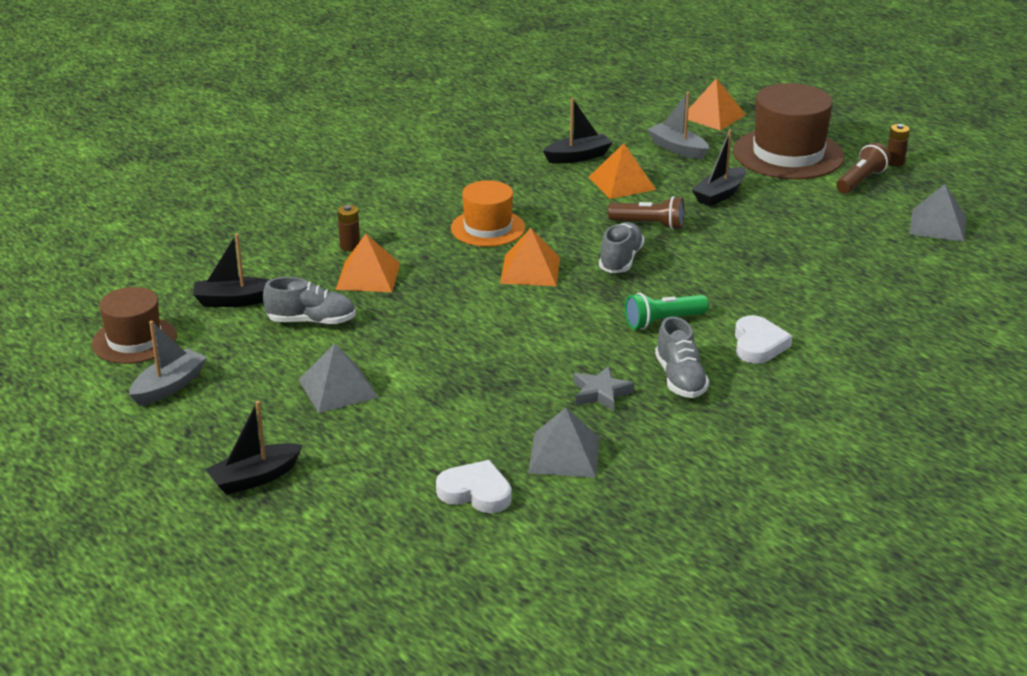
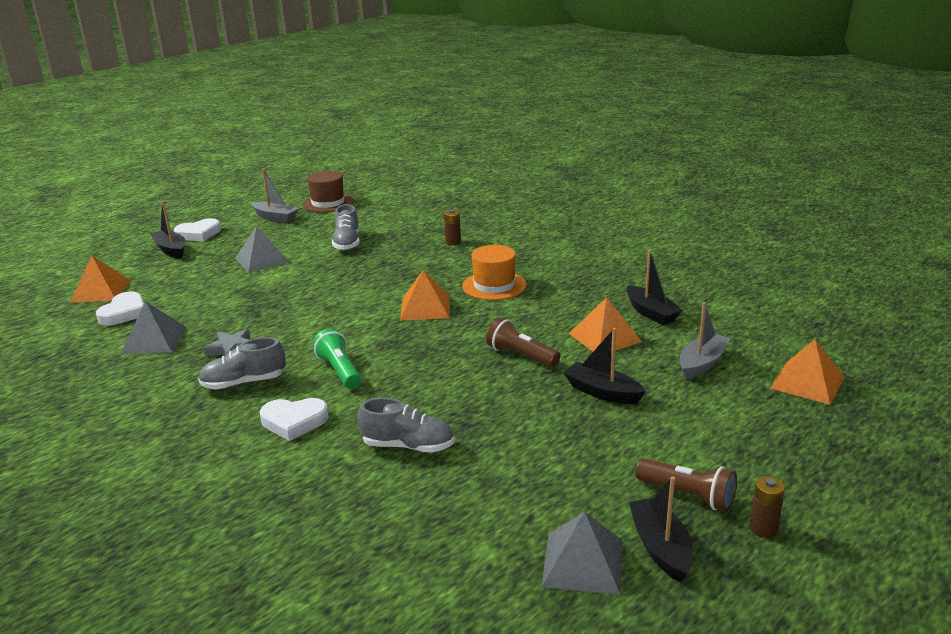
camera: 85 degrees right, 5 degrees down
black boat [193,233,269,307] -> black boat moved to [629,476,693,582]
orange pyramid [336,234,400,292] -> orange pyramid moved to [70,256,131,303]
grey shoe [599,222,645,273] -> grey shoe moved to [357,398,454,453]
brown flashlight [608,196,684,230] -> brown flashlight turned 120 degrees clockwise [486,318,561,367]
brown hat [733,83,844,179] -> none
none -> white heart [174,218,221,242]

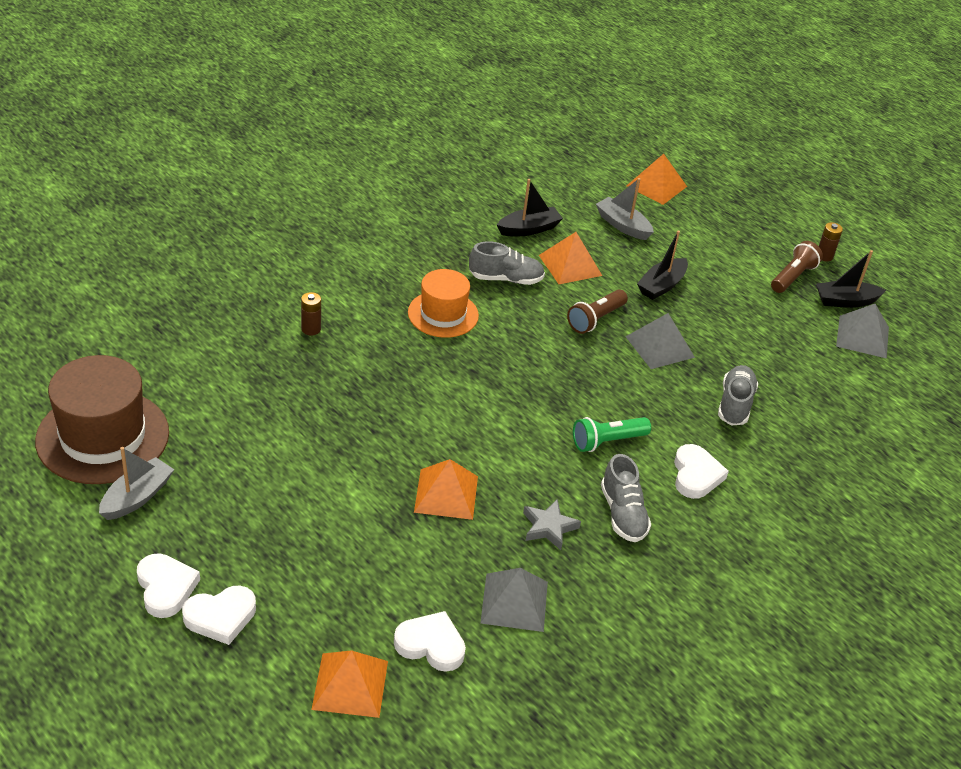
camera: 90 degrees left, 15 degrees up
black boat [151,201,185,259] -> white heart [182,586,256,645]
grey pyramid [235,226,290,273] -> grey pyramid moved to [625,313,695,369]
brown hat [302,171,354,213] -> brown hat [35,355,169,484], size x1.61
grey shoe [332,204,360,251] -> grey shoe moved to [469,241,545,285]
orange pyramid [400,270,450,320] -> orange pyramid moved to [414,459,478,520]

